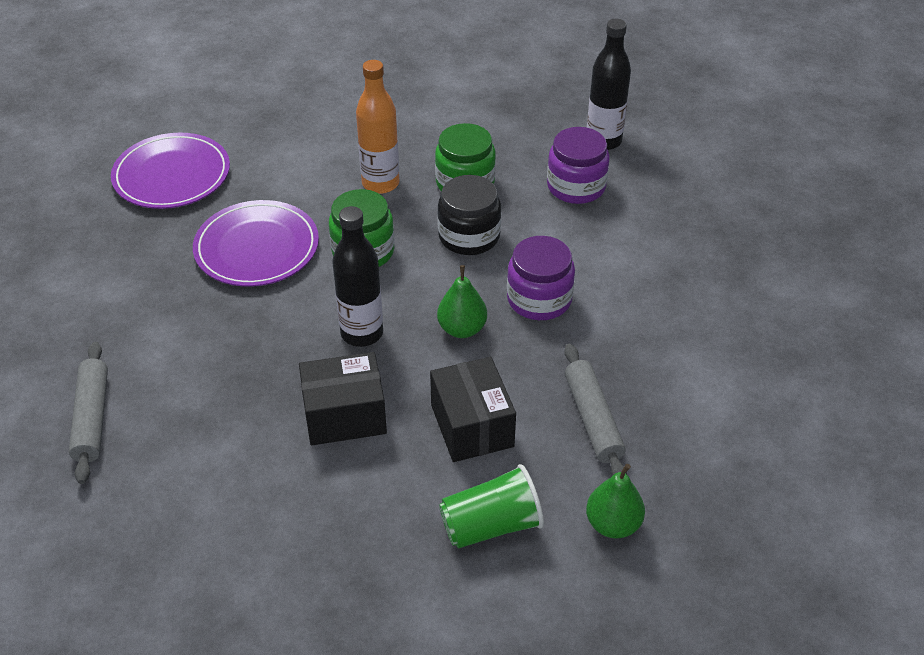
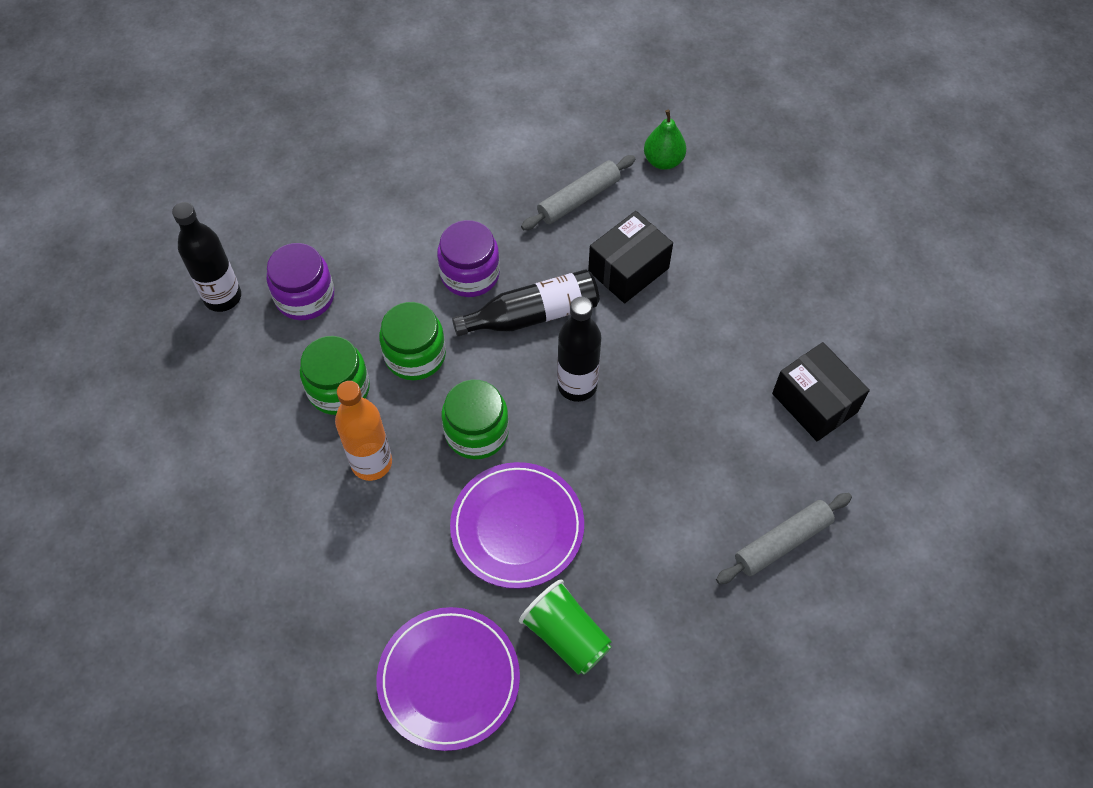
camera: 115 degrees left, 15 degrees up
black box [299,352,387,445] -> black box moved to [772,342,870,441]
black jar [437,175,501,255] -> green jar [379,302,446,380]
green pear [437,265,487,338] -> black bottle [452,269,599,336]
green cup [439,464,544,549] -> green cup moved to [519,579,612,675]

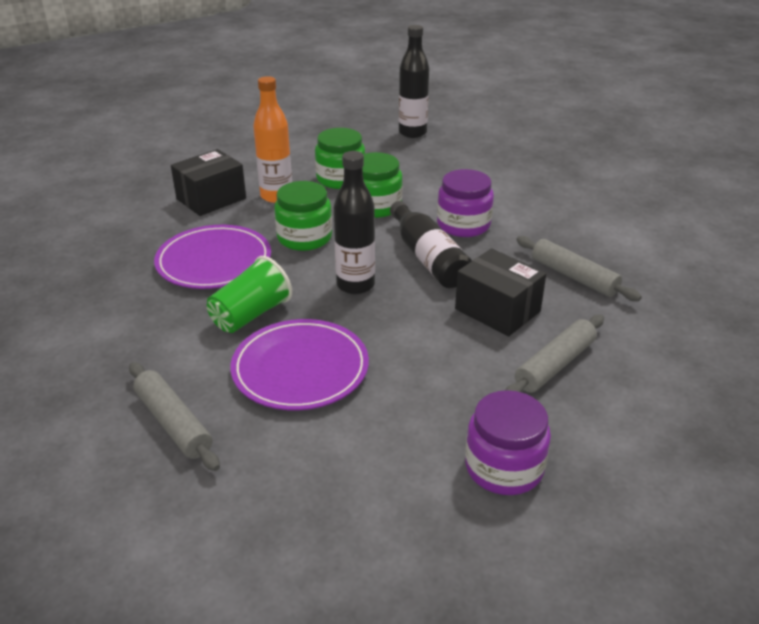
camera: 85 degrees right, 25 degrees down
purple jar [267,243,334,320] -> purple jar moved to [465,390,551,495]
purple plate [377,607,520,751] -> purple plate moved to [231,319,369,410]
green cup [519,579,612,675] -> green cup moved to [207,256,292,333]
green pear [644,110,686,170] -> none
black box [772,342,870,441] -> black box moved to [171,149,246,216]
none -> grey rolling pin [505,314,604,393]

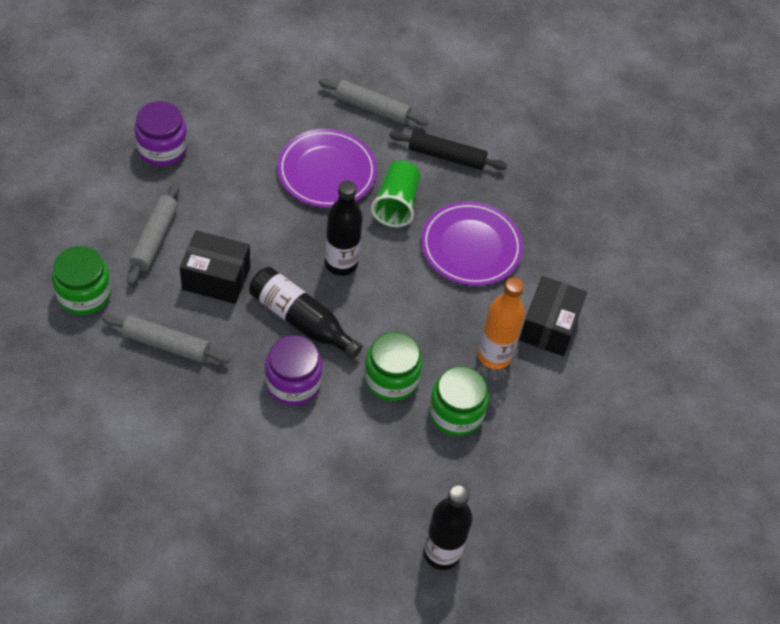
camera: 145 degrees right, 20 degrees up
green jar [274,181,332,251] -> green jar moved to [52,246,111,315]
none -> black rolling pin [389,131,507,170]

